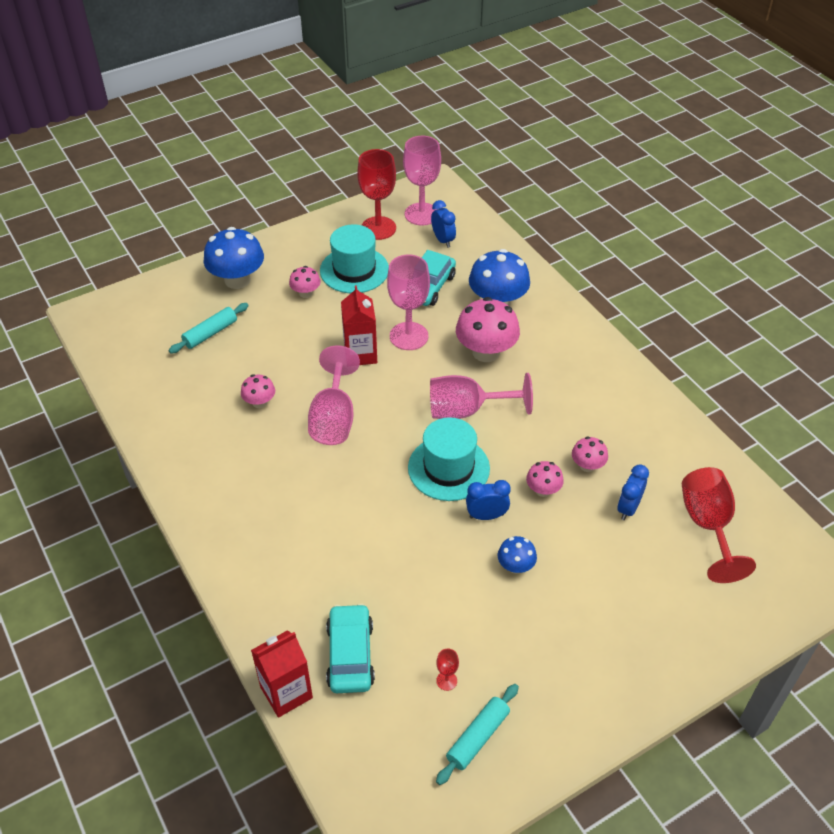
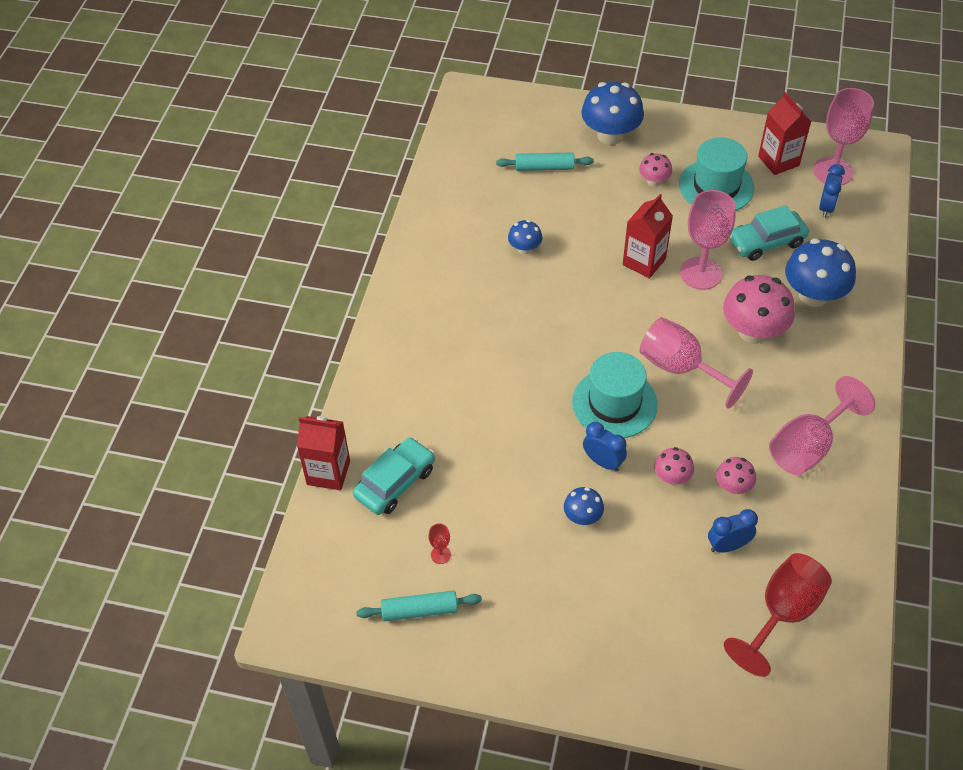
camera: 45 degrees right, 5 degrees up
pink mushroom [241,374,275,408] -> blue mushroom [508,220,542,254]
pink goblet [308,345,360,445] -> pink goblet moved to [769,376,875,475]
red goblet [357,149,396,240] -> red carton [758,92,811,175]

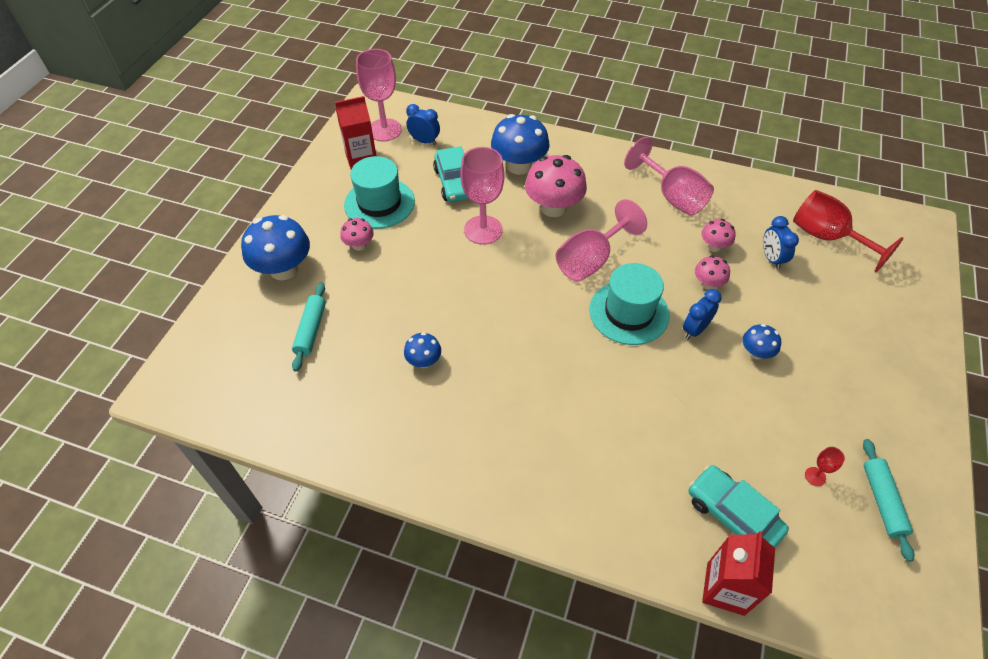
camera: 85 degrees left, 0 degrees up
red carton [623,194,673,279] -> none

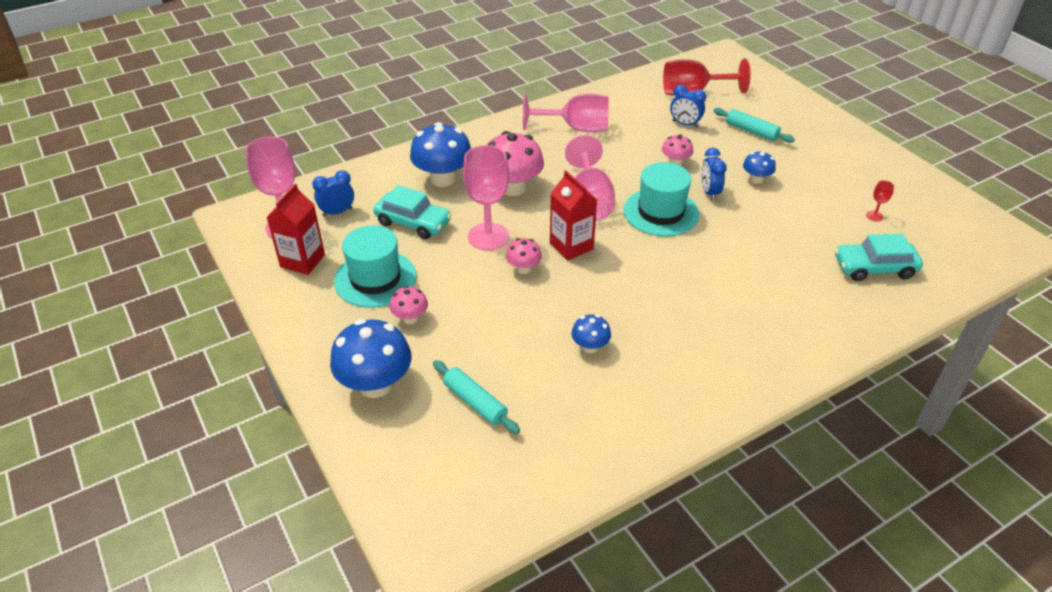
camera: 50 degrees left, 10 degrees down
pink mushroom [701,219,735,252] -> pink mushroom moved to [506,238,542,274]
red carton [702,531,775,616] -> red carton moved to [550,170,597,261]
turquoise rolling pin [863,439,914,562] -> turquoise rolling pin moved to [714,108,795,143]

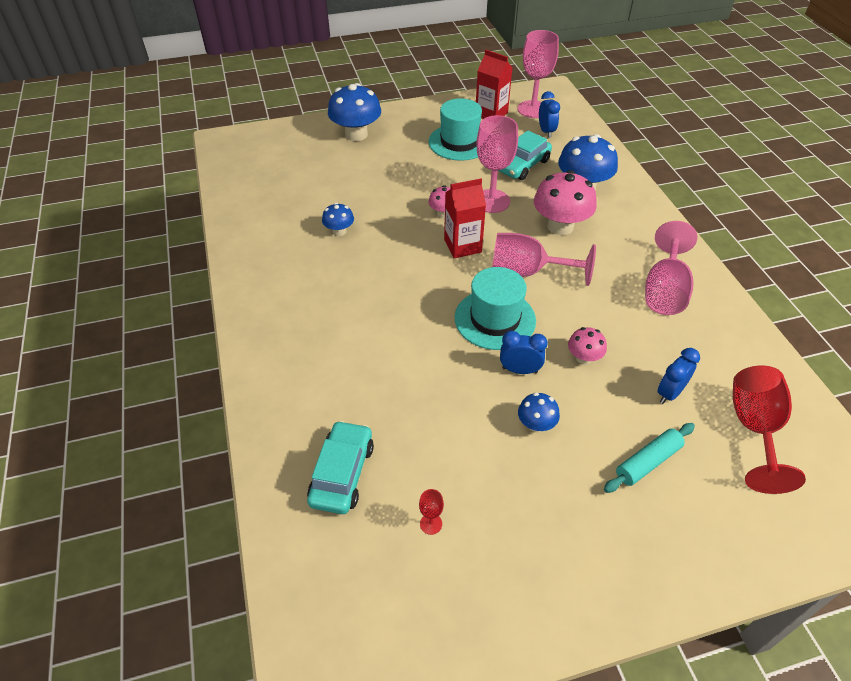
camera: 105 degrees right, 5 degrees up
pink mushroom [390,286,428,324] -> none
turquoise rolling pin [433,360,520,434] -> none

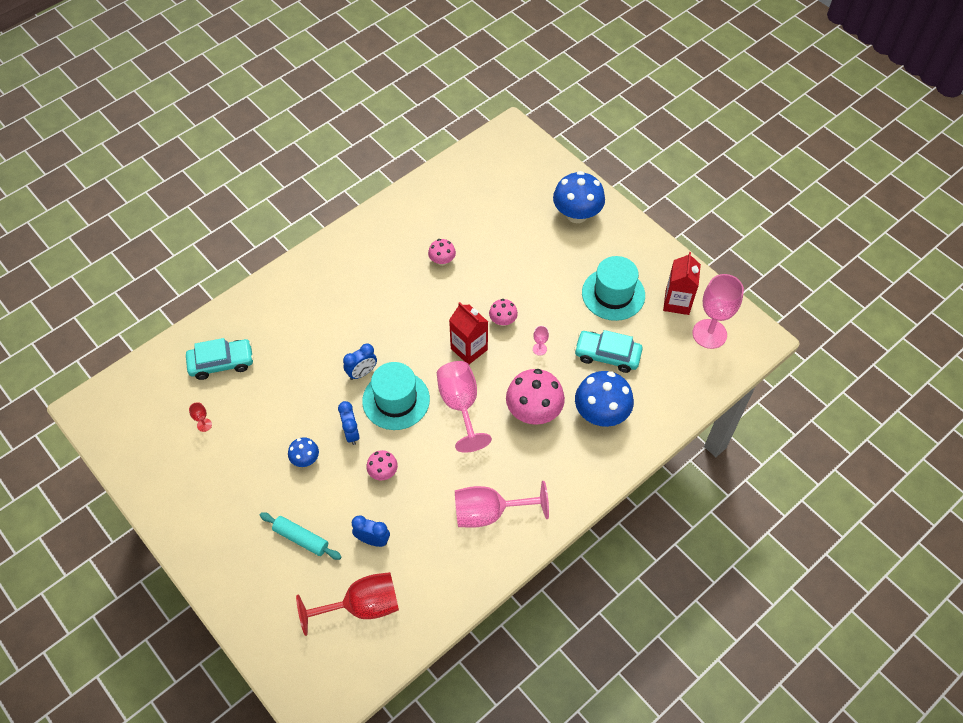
camera: 65 degrees right, 10 degrees up
blue mushroom [322,203,354,236] -> pink mushroom [428,239,456,266]
pink goblet [477,115,518,213] -> pink goblet [533,326,549,356], size x0.41
blue clock [539,91,560,138] -> blue clock moved to [343,343,377,380]

